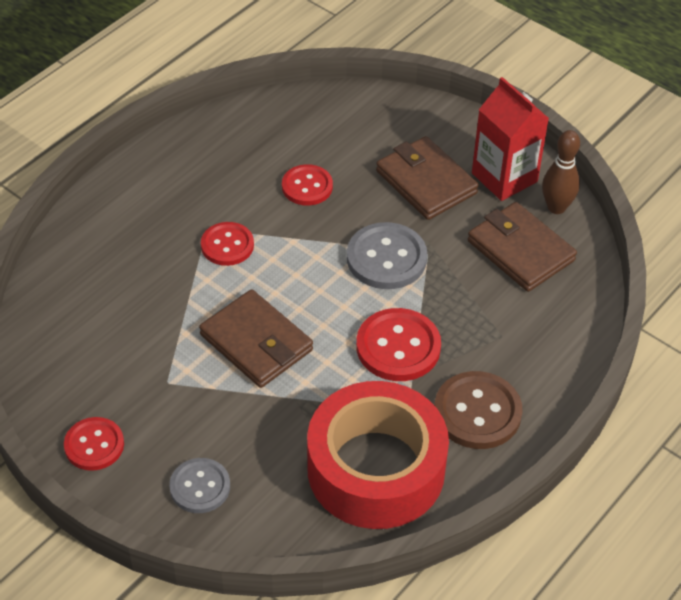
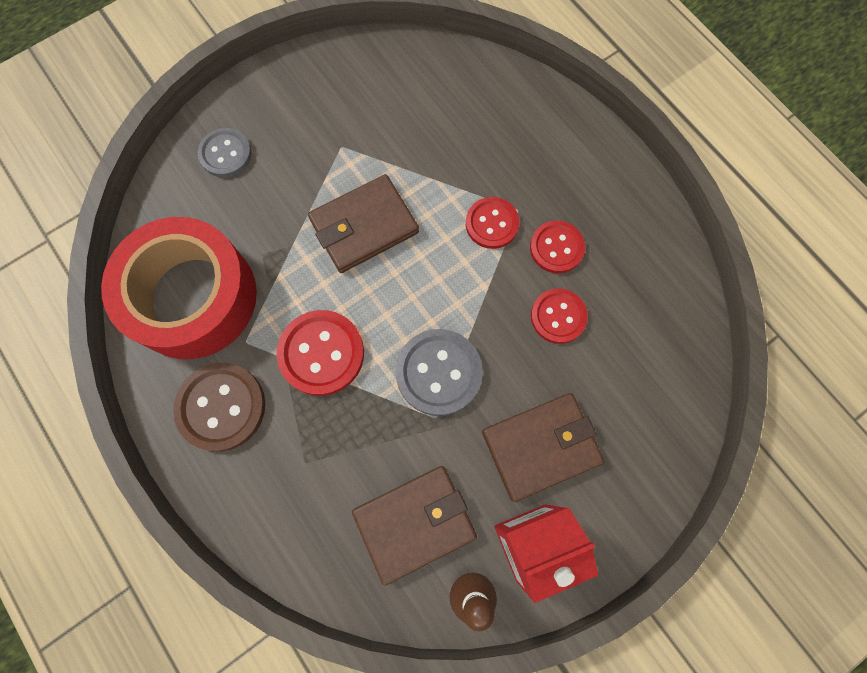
camera: 105 degrees right, 25 degrees up
red button [64,417,124,471] -> red button moved to [530,221,585,273]

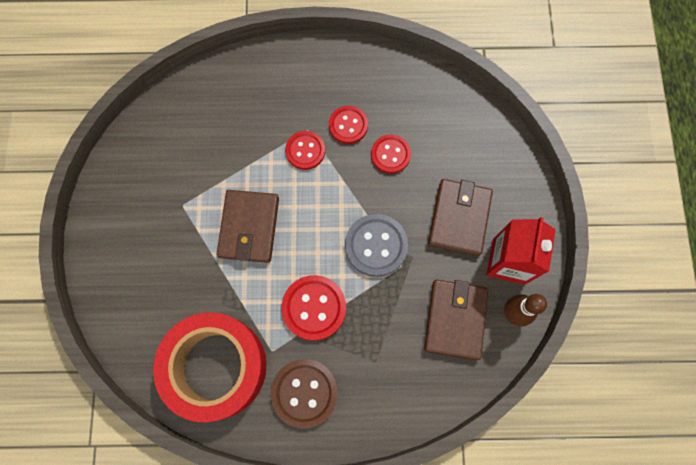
camera: 55 degrees left, 0 degrees up
grey button [198,128,252,177] -> none

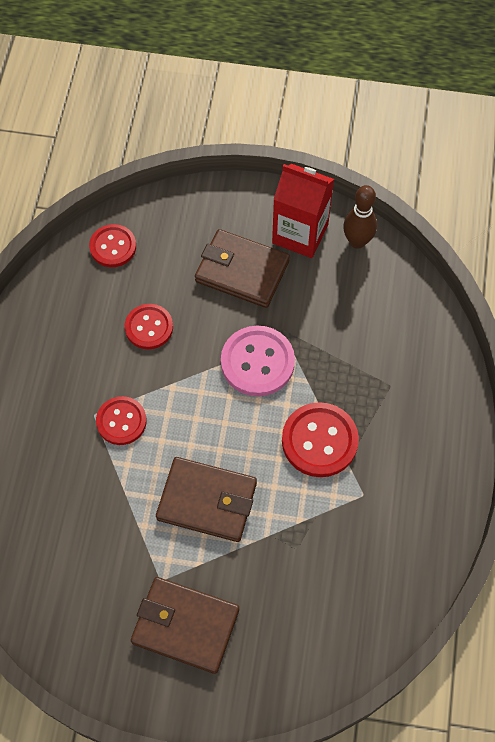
camera: 80 degrees left, 10 degrees down
red tape [153,312,267,422] -> none
brown button [271,359,338,429] -> none
red button [329,106,368,144] -> red button moved to [89,224,136,267]
grey button [345,214,408,277] -> pink button [221,326,295,396]
brown wallet [424,280,488,360] -> brown wallet moved to [131,577,239,674]

